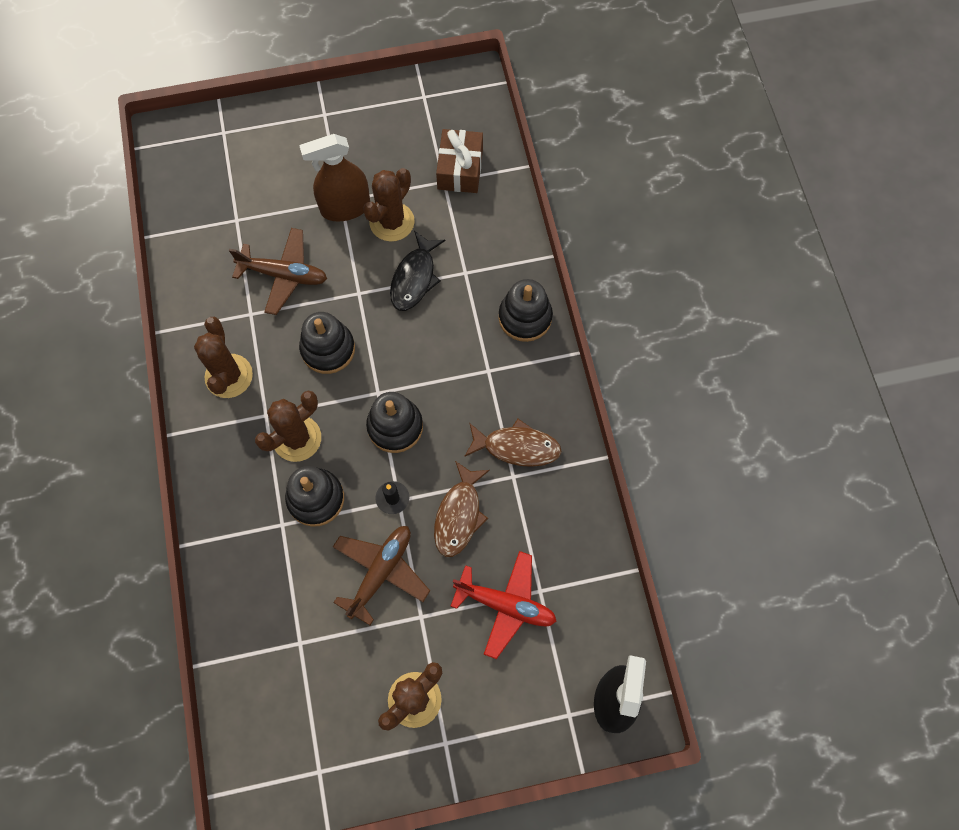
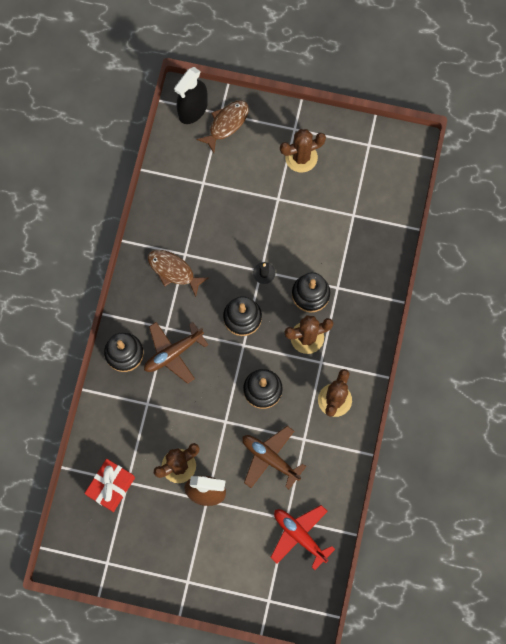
camera: 155 degrees left, 5 degrees up
brown plane [333,526,430,625] -> brown plane moved to [144,322,208,384]
black fish [390,231,445,311] -> none
brown fish [434,461,490,557] -> brown fish moved to [196,100,249,153]
brown gift [436,129,483,193] -> red gift [84,459,135,512]
red plane [450,551,557,659] -> red plane moved to [270,505,335,570]

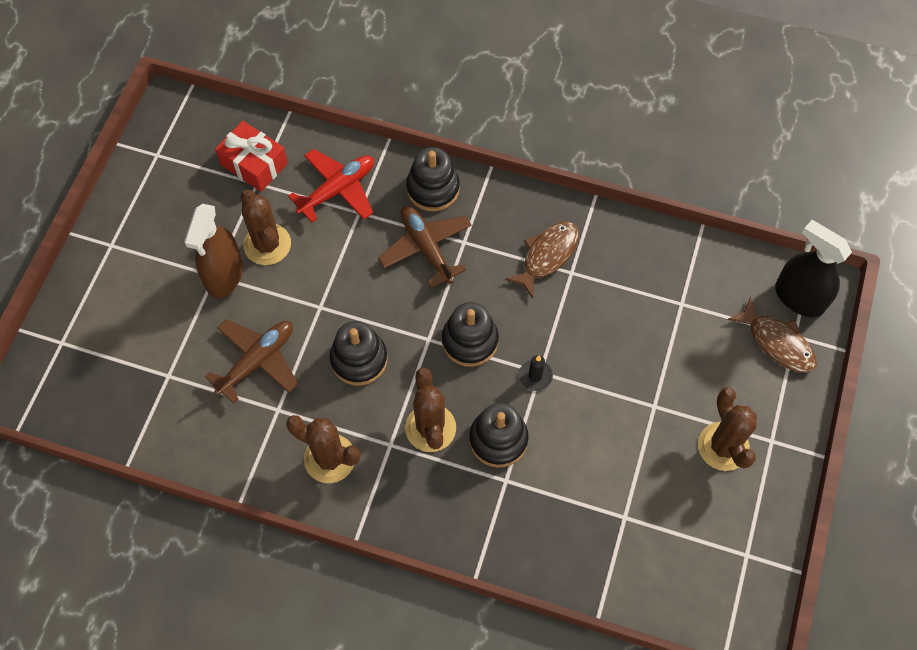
camera: 95 degrees right, 10 degrees down
red plane [270,505,335,570] -> red plane moved to [288,149,374,222]

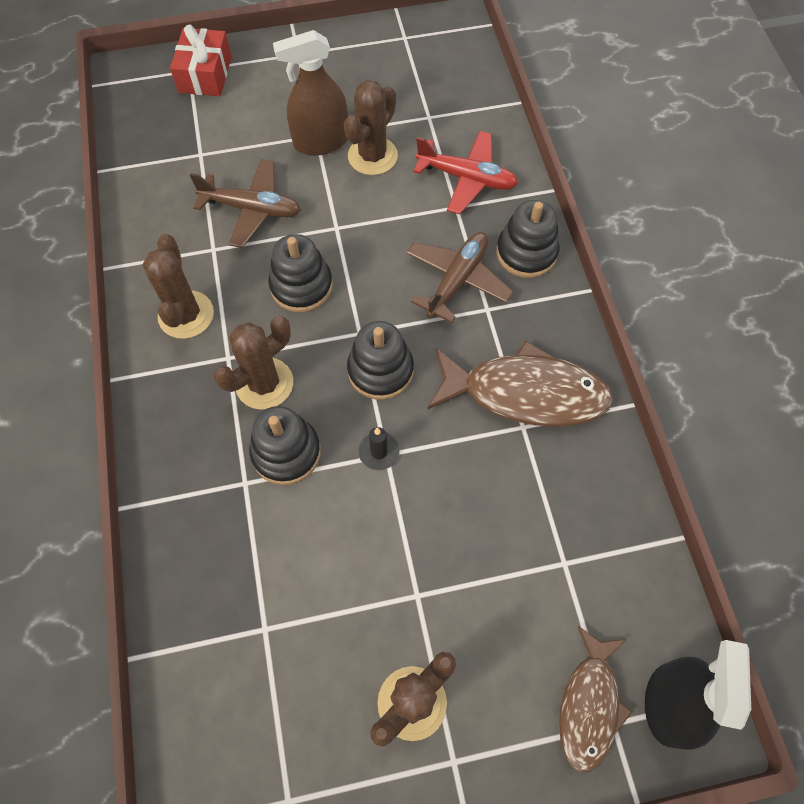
camera: 60 degrees right, 0 degrees up
red gift [215,121,288,192] -> red gift moved to [170,25,232,96]
brown fish [505,221,579,299] -> brown fish [427,340,613,427], size x1.58

